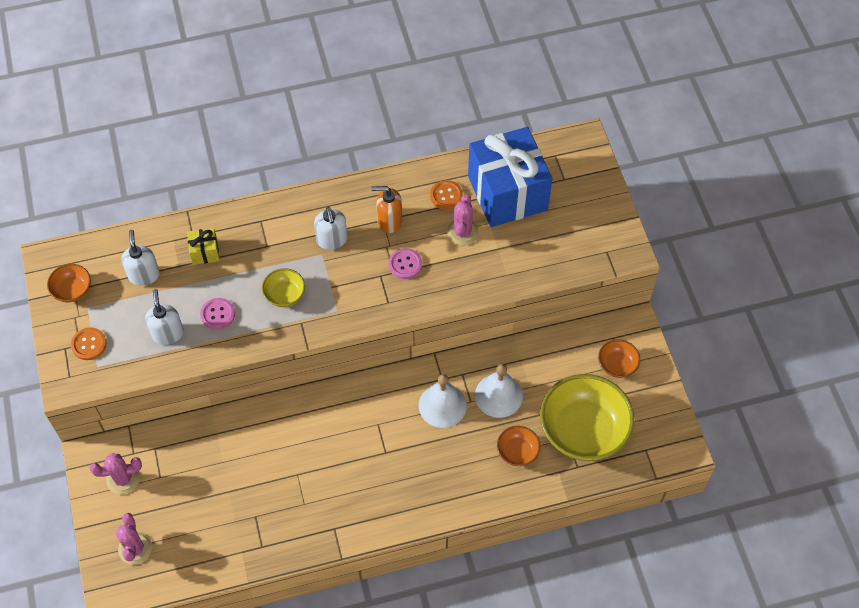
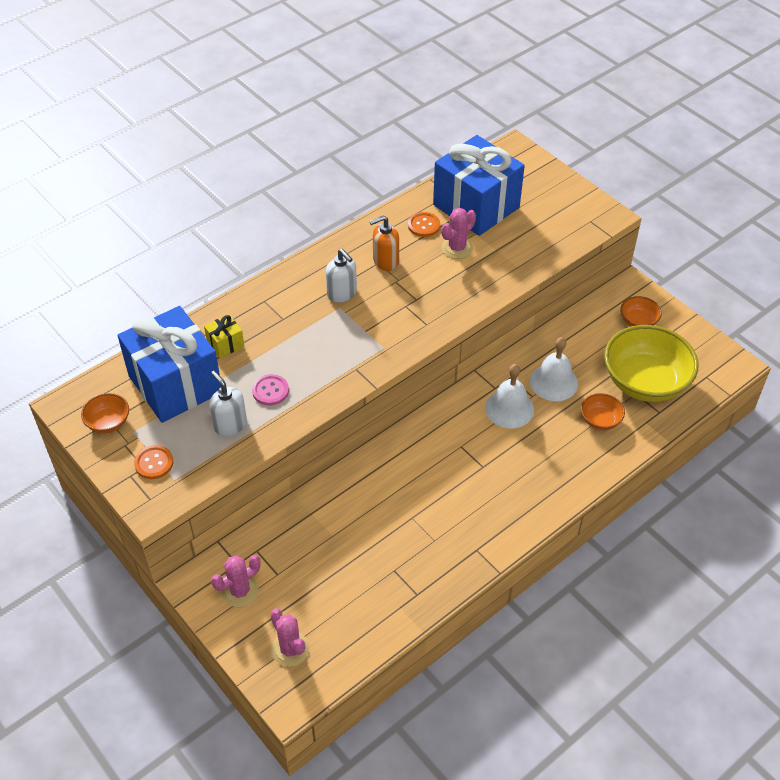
camera: 25 degrees left, 10 degrees down
white soap dispenser [121,230,160,286] -> blue gift [118,306,221,423]
yellow bowl [262,268,305,307] -> none
pink button [389,248,422,279] -> none
pink cactus [447,195,479,246] -> pink cactus turned 60 degrees clockwise [441,208,476,259]

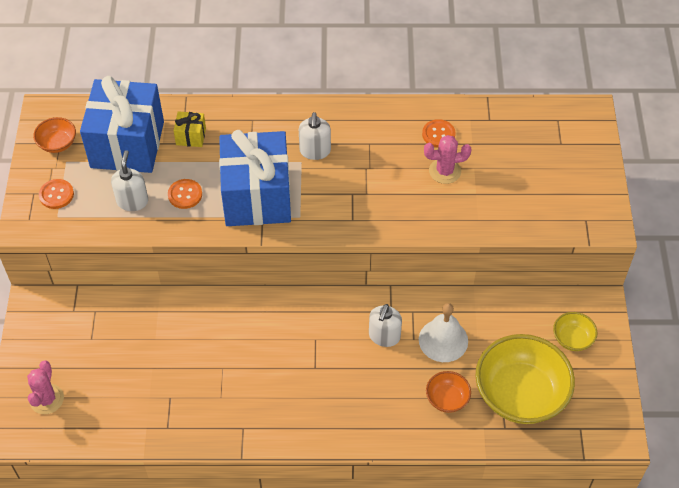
camera: 40 degrees right, 5 degrees up
pink cactus [211,555,260,607] -> none
pink button [252,374,289,405] -> orange button [168,179,202,209]
orange soap dispenser [369,215,399,271] -> none
blue gift [433,135,525,236] -> blue gift moved to [219,130,291,226]
white bell [485,364,534,429] -> white soap dispenser [369,304,402,347]
orange bowl [620,296,662,327] -> yellow bowl [553,312,598,351]

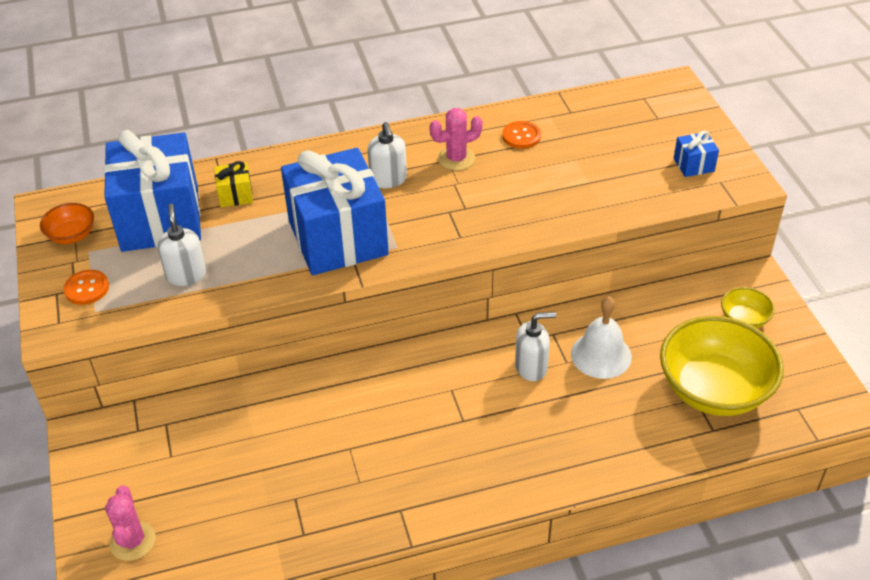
camera: 15 degrees left, 10 degrees down
orange button [168,179,202,209] -> none
white soap dispenser [369,304,402,347] -> white soap dispenser turned 105 degrees counterclockwise [515,312,556,381]
pink cactus [424,135,472,184] -> pink cactus moved to [430,108,483,170]
orange bowl [426,371,471,413] -> none
none -> blue gift [674,131,719,177]

